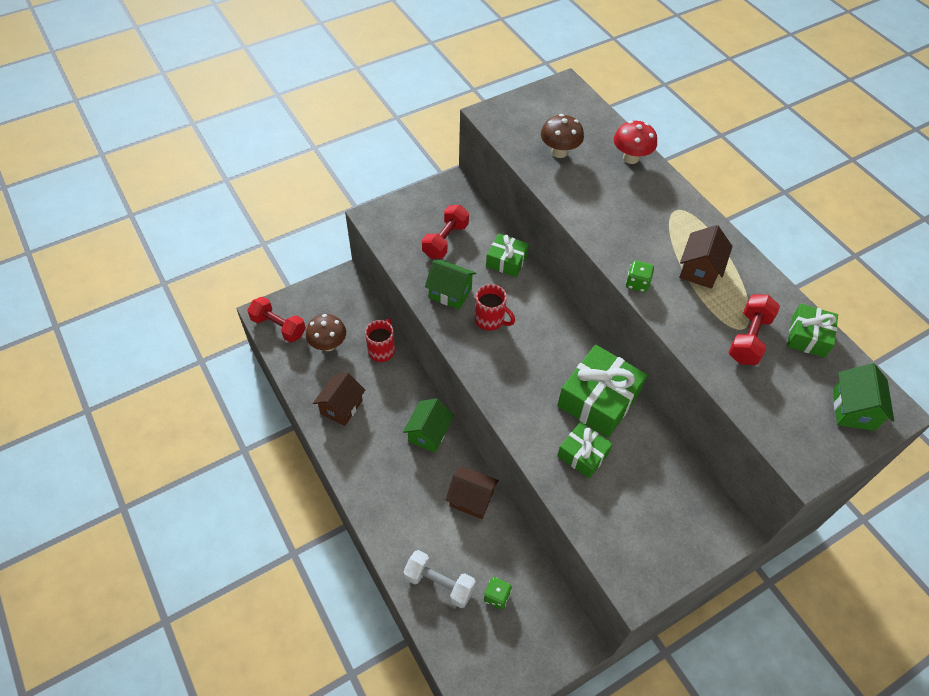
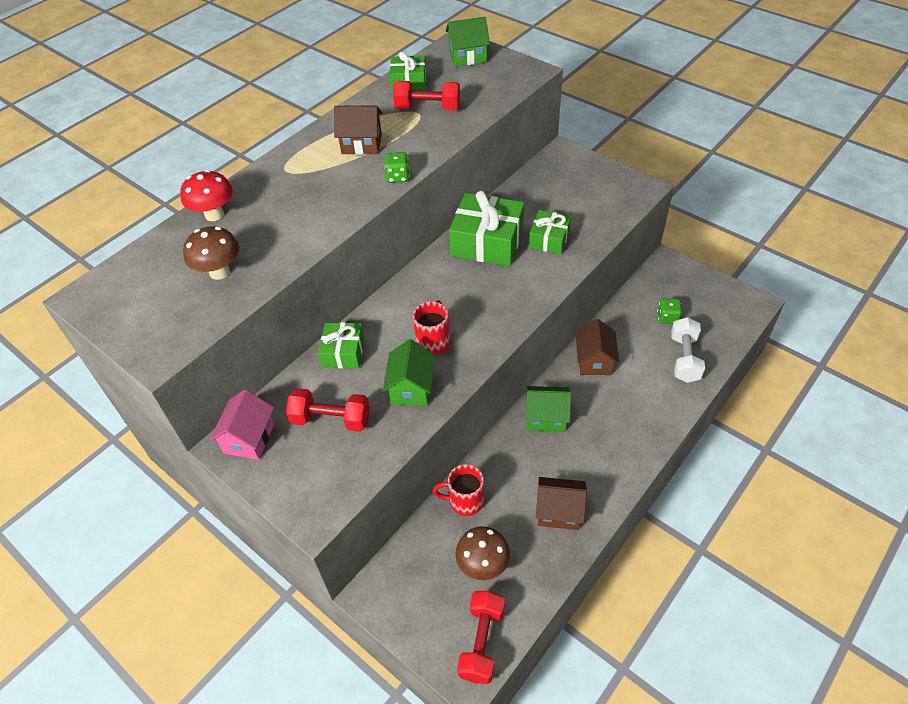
camera: 105 degrees left, 5 degrees down
none -> pink house [209,390,274,460]

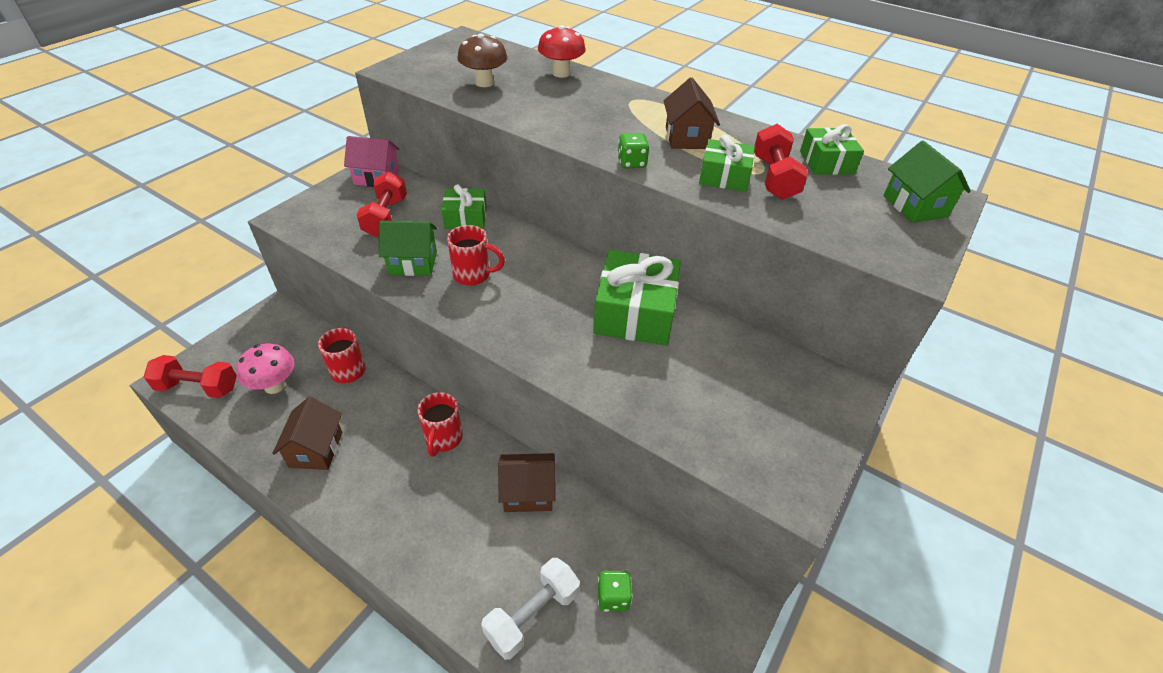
camera: 80 degrees right, 5 degrees down
brown mushroom [455,526,510,580] -> pink mushroom [236,343,294,394]
green house [526,386,571,432] -> red mug [417,392,463,457]
green gift [529,210,571,254] -> green gift moved to [699,135,755,192]
white dumbbell [671,317,705,383] -> white dumbbell turned 45 degrees counterclockwise [481,558,580,660]

